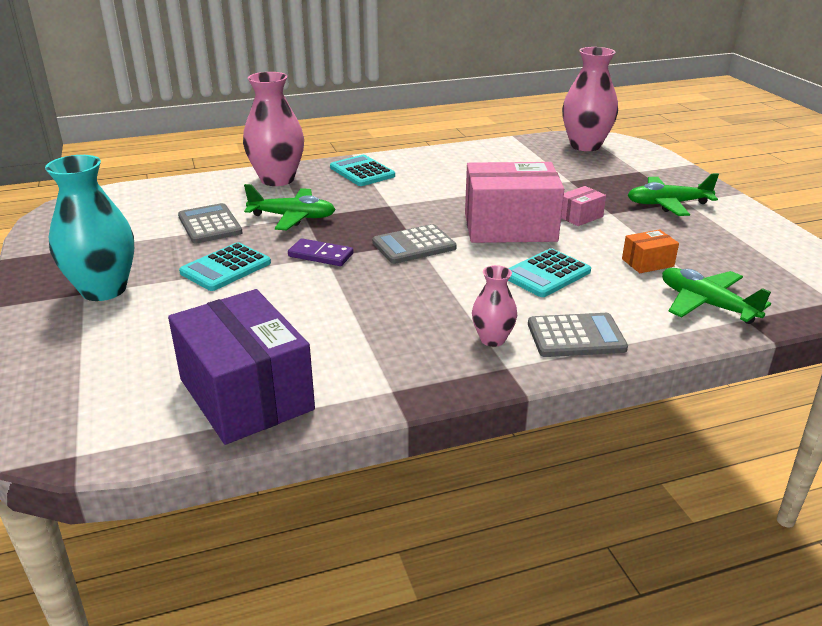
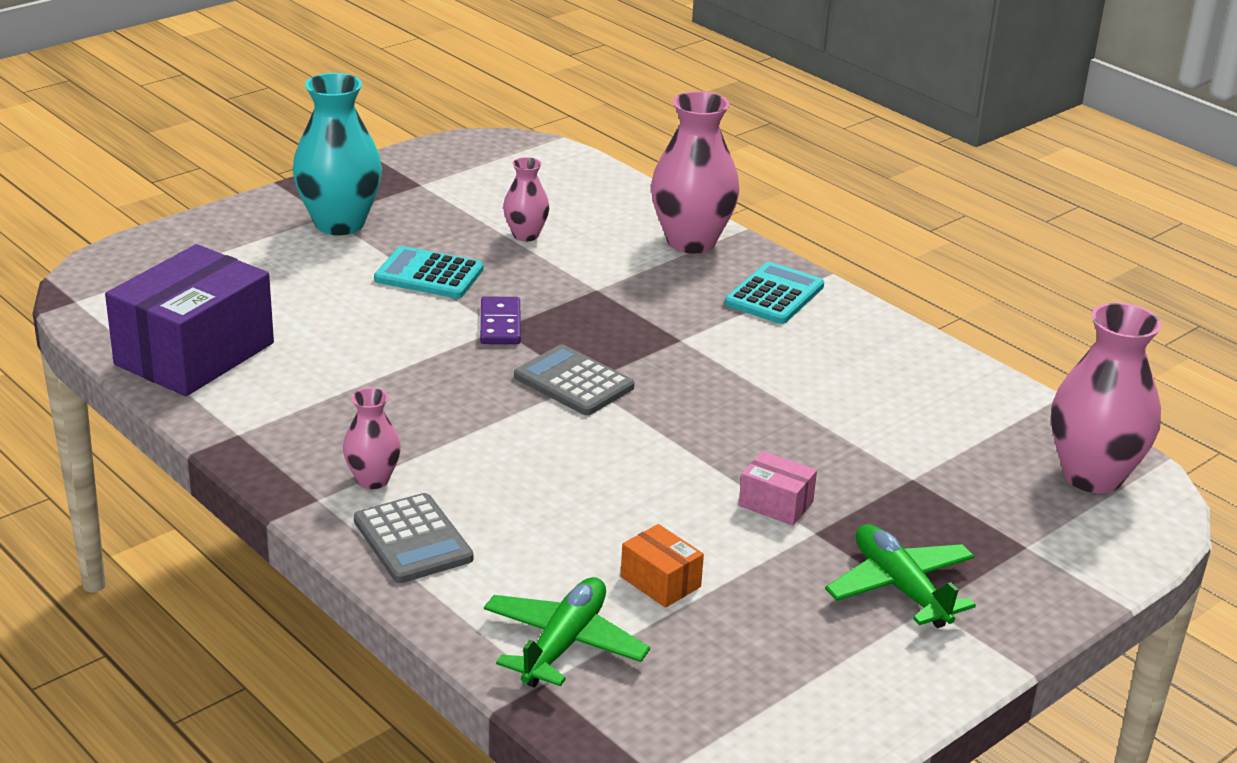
camera: 65 degrees right, 0 degrees up
grey calculator [178,203,243,243] -> pink vase [503,157,549,241]
green plane [244,184,336,230] -> none
pink box [465,162,564,243] -> none
turquoise calculator [508,249,591,297] -> none

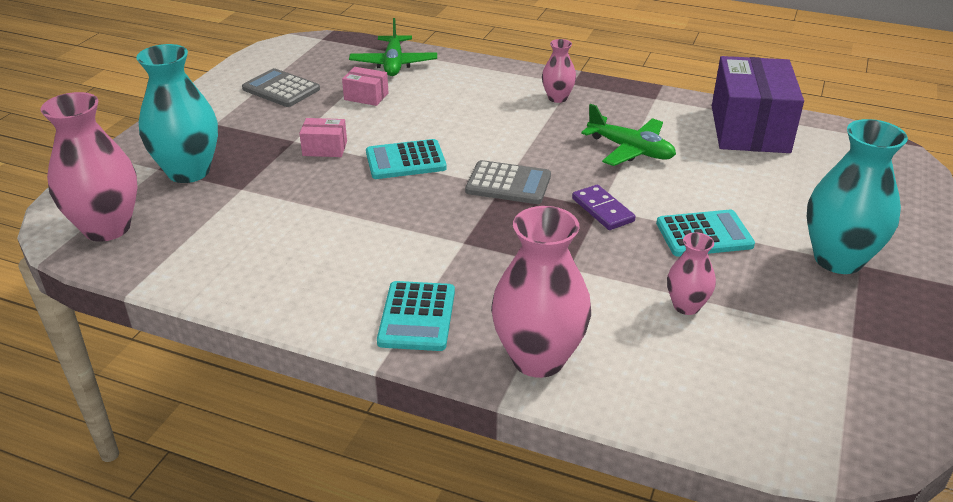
camera: 155 degrees right, 5 degrees up
grey calculator [354,493,473,583] -> grey calculator moved to [242,68,320,107]
orange box [621,524,704,608] -> pink box [342,67,389,106]
green plane [825,524,976,628] -> green plane moved to [581,104,676,166]
none -> turquoise vase [136,44,218,183]
none -> turquoise calculator [366,139,447,179]

